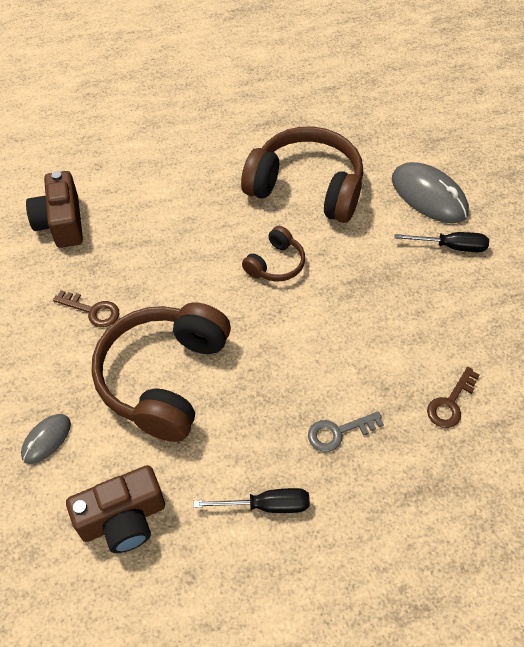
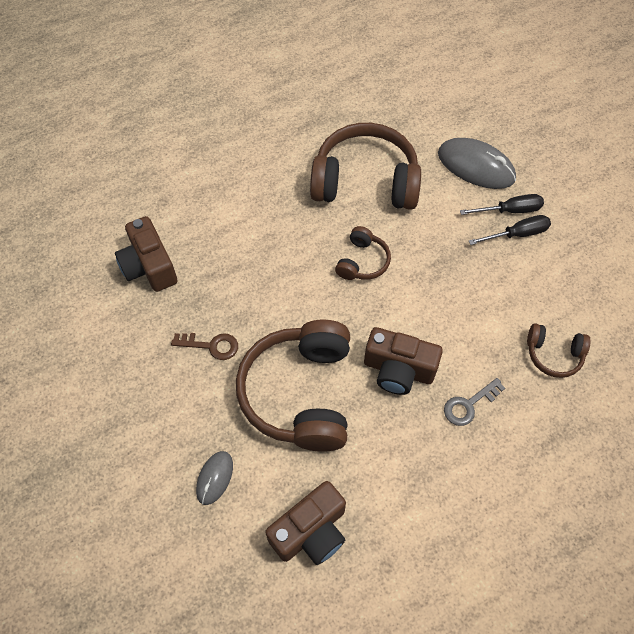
camera: 15 degrees left, 5 degrees up
black screwdriver [193,488,310,513] -> black screwdriver moved to [469,215,551,245]
brown key [427,367,480,428] -> brown headphones [527,323,591,378]
none -> brown camera [364,327,443,395]

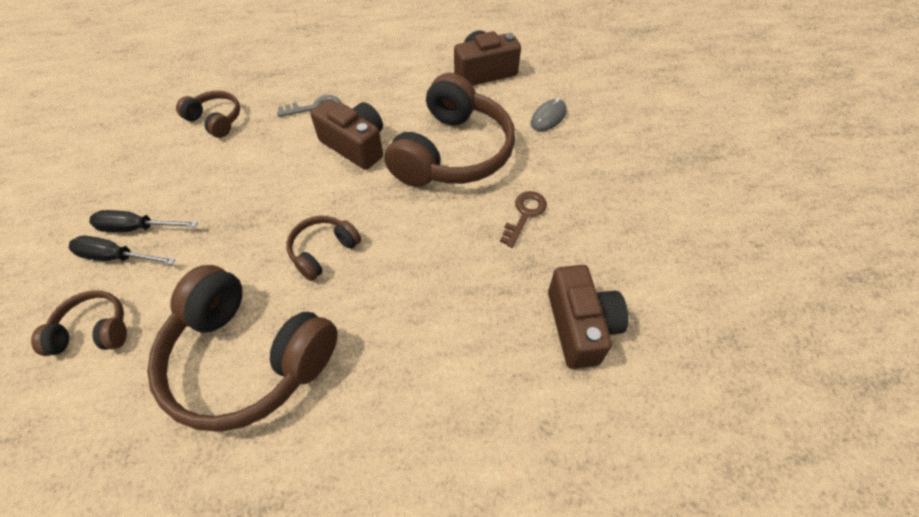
camera: 160 degrees left, 5 degrees down
brown key [171,333,238,360] -> brown key turned 90 degrees clockwise [500,191,547,248]
grey mouse [438,138,516,189] -> brown headphones [31,291,127,356]

